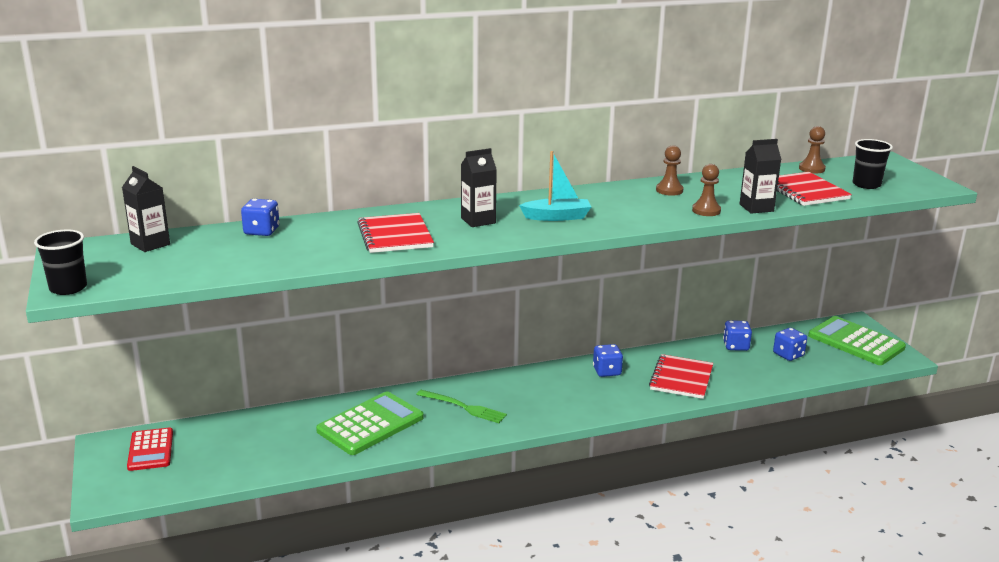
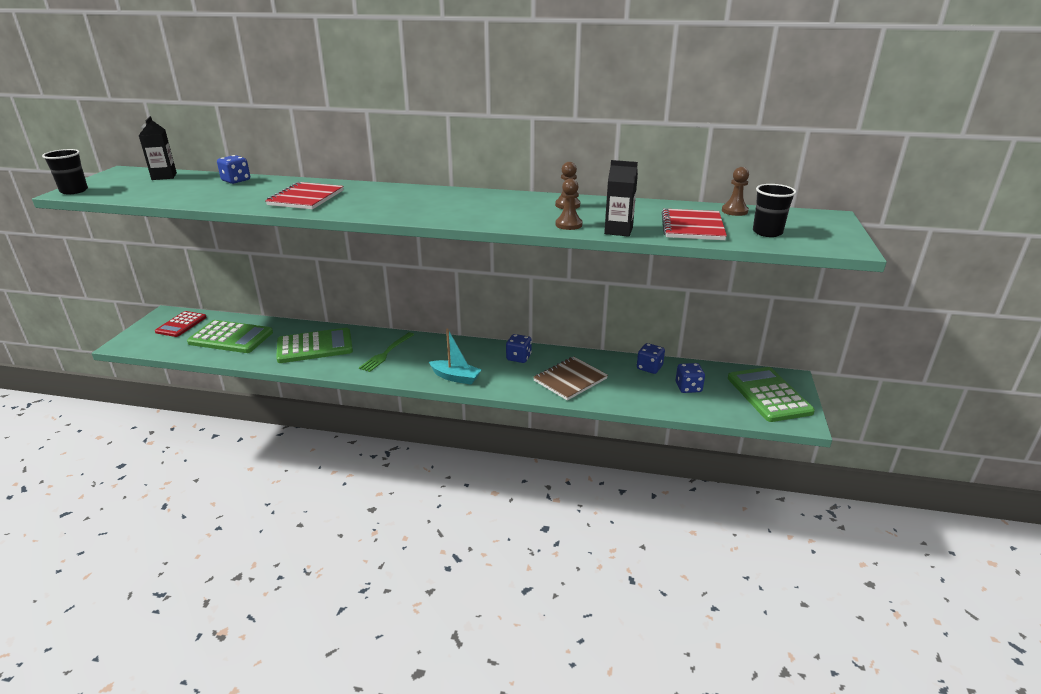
camera: 30 degrees right, 5 degrees up
green fork [416,390,507,423] -> green fork turned 60 degrees clockwise [359,332,414,372]
black carton [461,148,497,227] -> none
turquoise boat [519,151,591,221] -> turquoise boat moved to [429,329,482,384]
red notebook [649,354,713,399] -> brown notebook [533,356,608,401]
none -> green calculator [187,320,273,353]

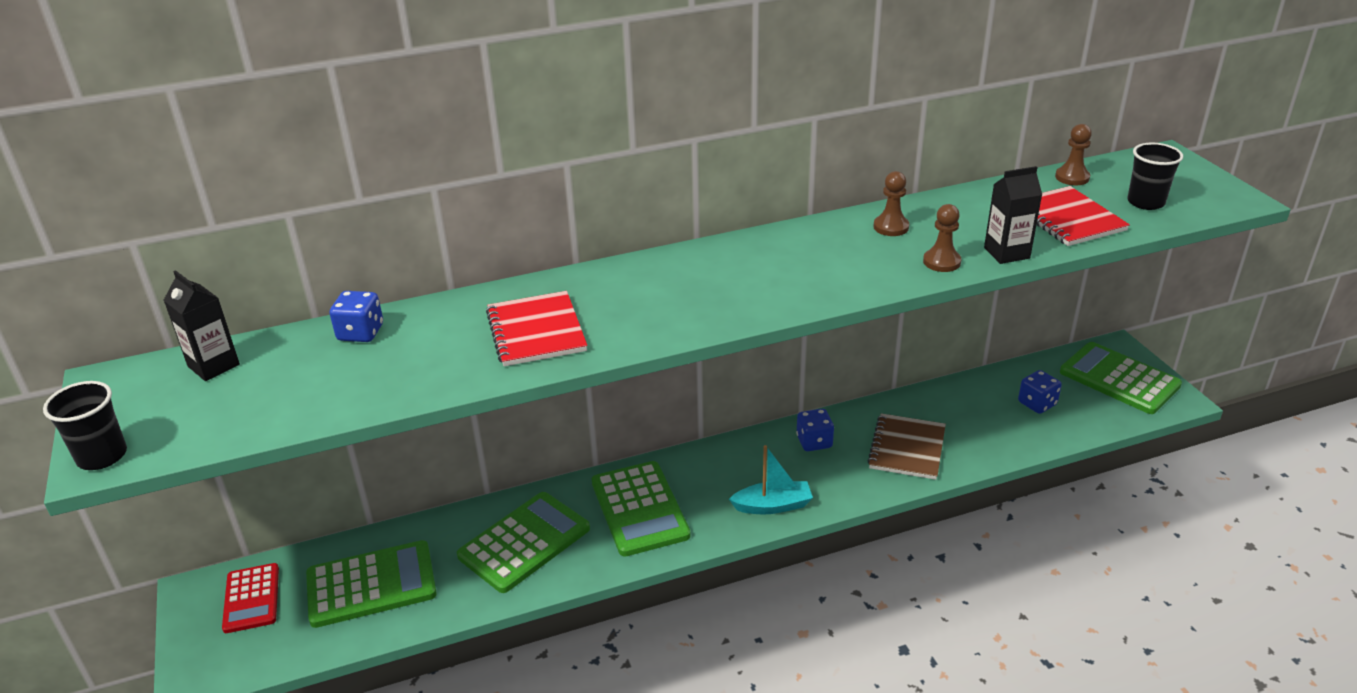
camera: 30 degrees left, 5 degrees up
green fork [359,332,414,372] -> green calculator [592,461,691,556]
blue dice [637,343,665,374] -> none

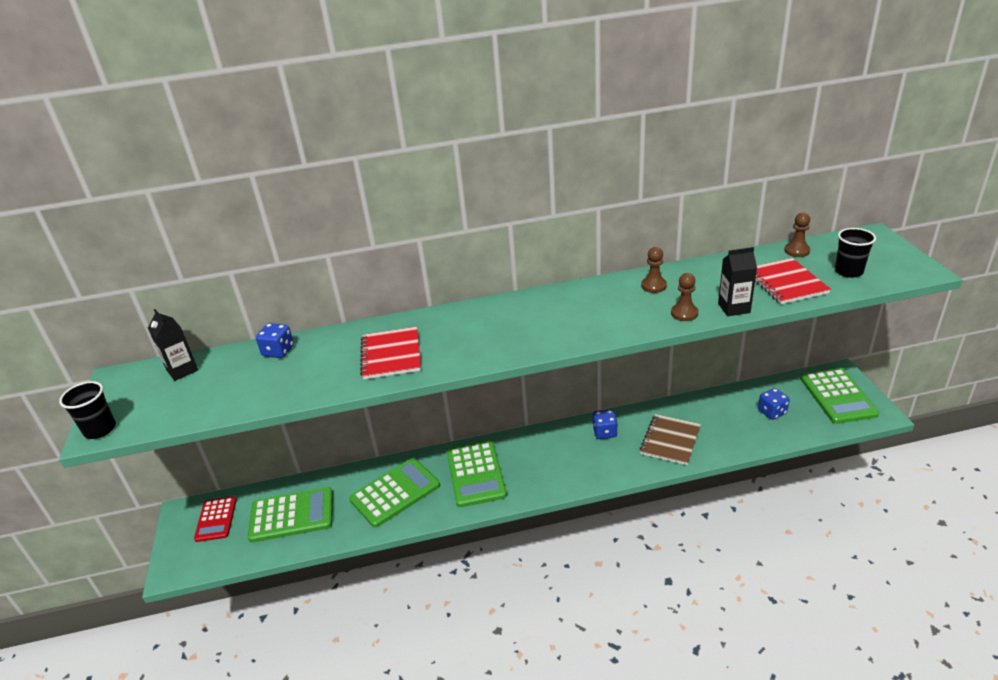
camera: 10 degrees right, 0 degrees up
turquoise boat [729,445,813,514] -> none
green calculator [1060,342,1182,414] -> green calculator turned 150 degrees counterclockwise [800,368,879,424]

